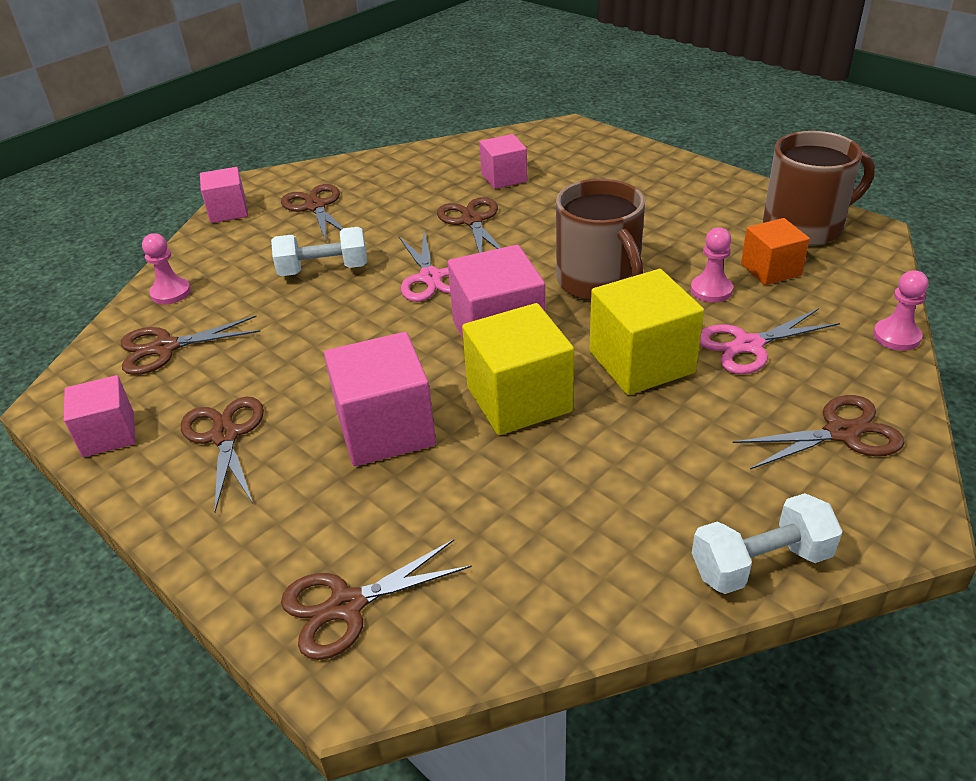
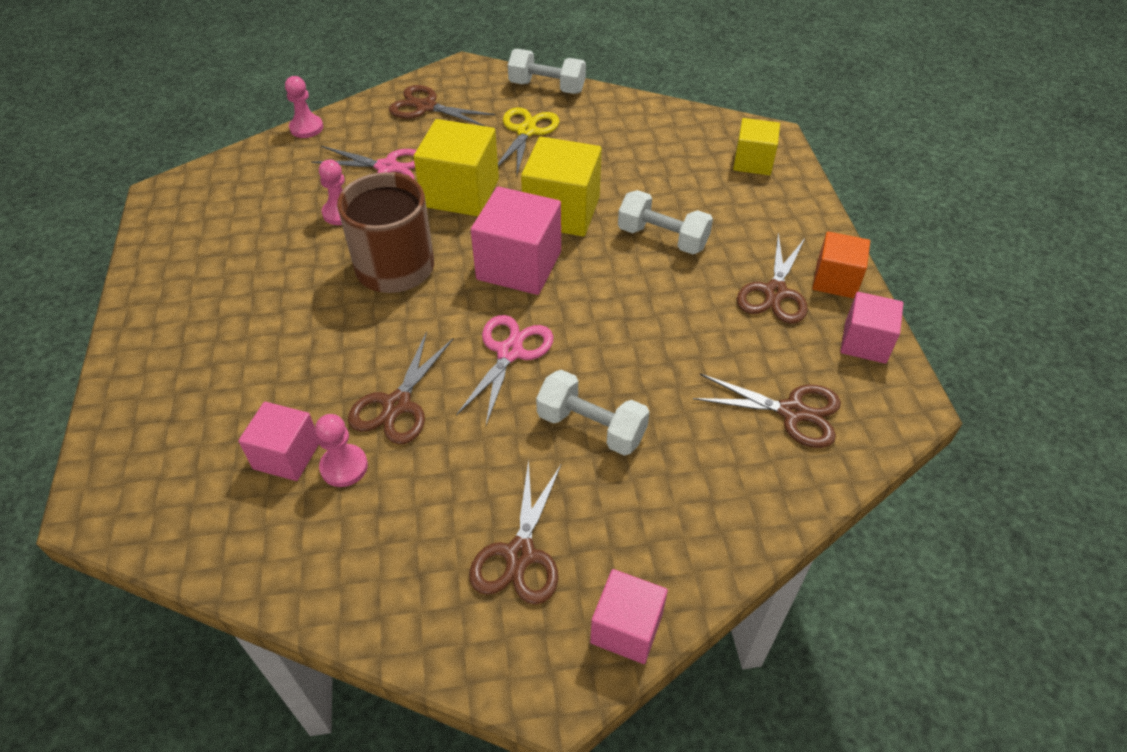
camera: 145 degrees left, 10 degrees up
pink pawn [142,233,191,305] -> pink pawn moved to [315,414,368,487]
brown scissors [281,539,472,660] -> yellow cube [733,118,780,175]
pink cube [324,332,436,466] -> white dumbbell [618,190,713,254]
orange cube [741,218,810,285] -> orange cube moved to [812,231,870,299]
brown mug [763,131,875,246] -> none
none -> yellow scissors [498,107,559,175]

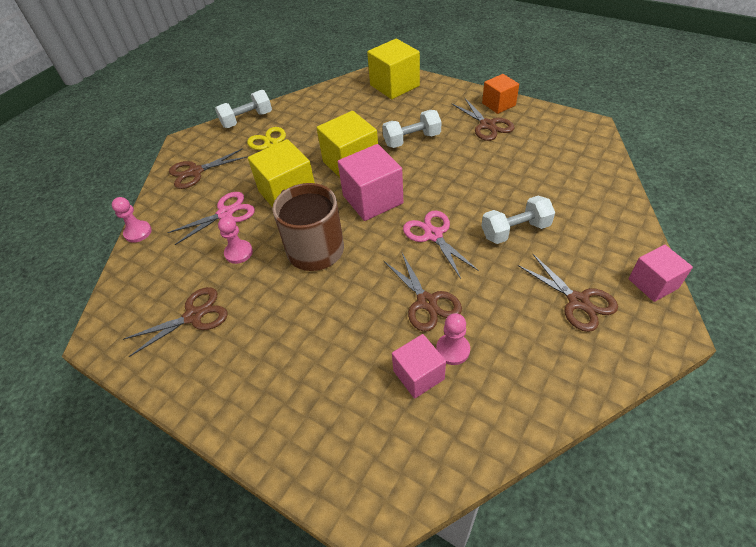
camera: 45 degrees left, 0 degrees up
brown scissors [693,374,841,448] -> brown scissors moved to [123,287,228,357]
yellow cube [733,118,780,175] -> yellow cube [367,39,420,99], size x1.61
pink cube [840,292,903,364] -> none

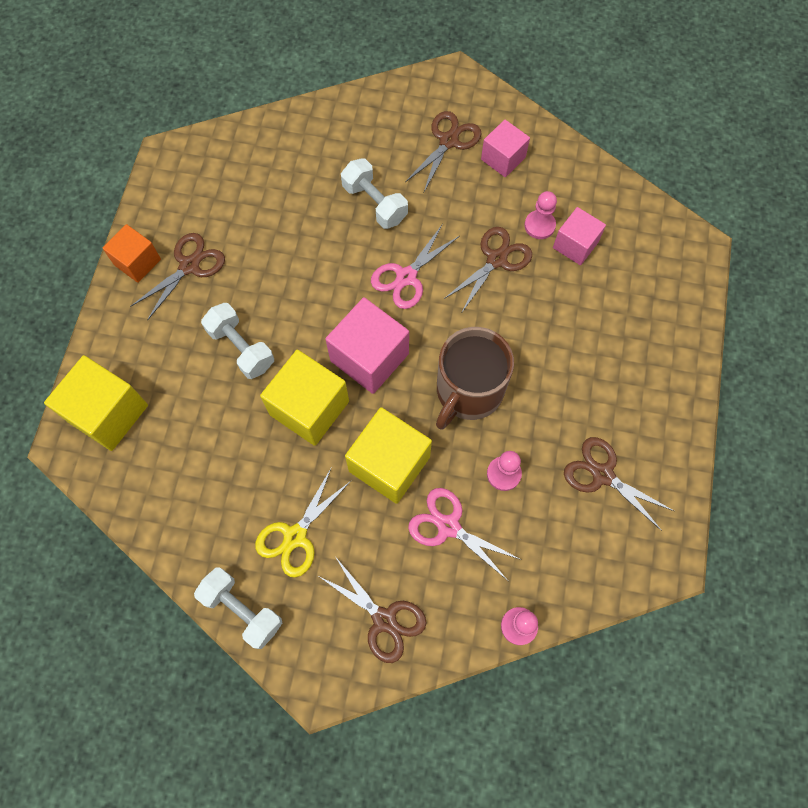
camera: 115 degrees left, 20 degrees up
pink cube [628,245,693,302] -> pink cube moved to [481,120,530,177]

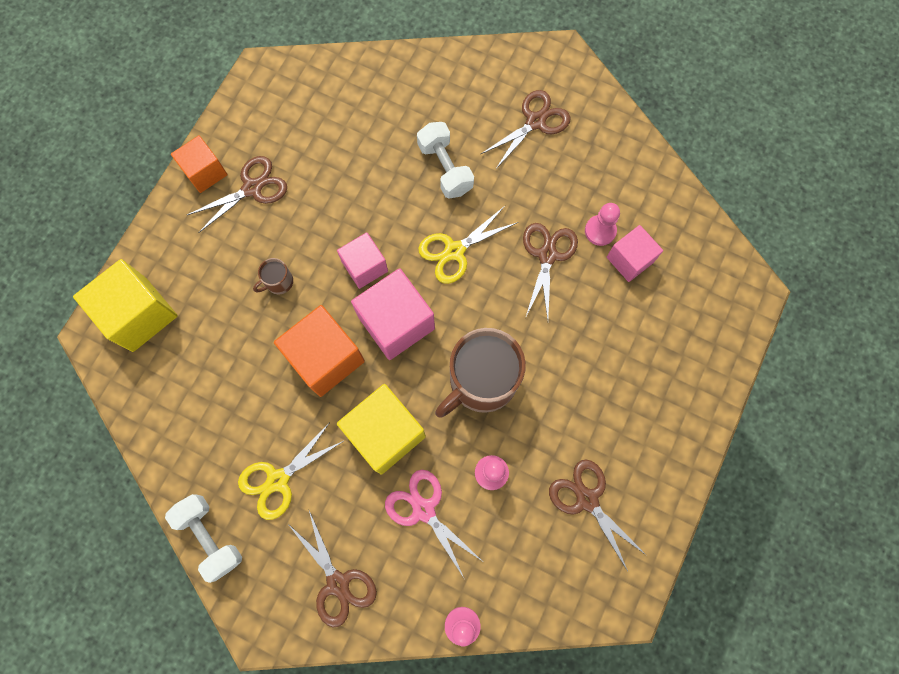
camera: 15 degrees right, 5 degrees up
white dumbbell [201,303,274,379] -> brown mug [253,258,293,294]
yellow cube [260,350,349,446] -> orange cube [274,305,365,397]
pink scissors [371,224,460,309] -> yellow scissors [418,206,518,284]
brown scissors [444,227,532,312] -> brown scissors turned 45 degrees counterclockwise [523,223,578,320]
pink cube [481,120,530,177] -> pink cube moved to [337,232,388,289]

